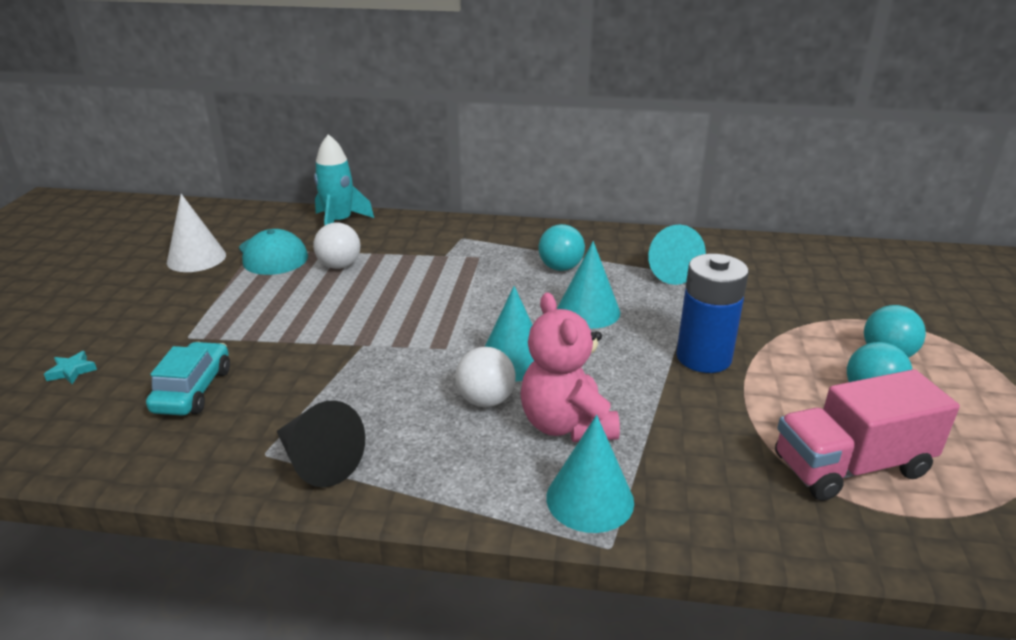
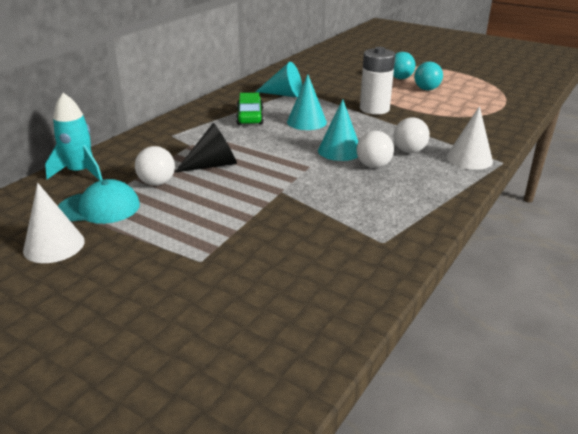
camera: 65 degrees left, 0 degrees up
turquoise star [44,351,97,384] -> none
turquoise car [146,342,230,416] -> none
black cone [277,400,365,487] -> black cone moved to [174,123,237,173]
pink teddy bear [520,292,620,442] -> white ball [394,117,430,153]
turquoise ball [539,224,585,271] -> green car [236,93,264,125]
turquoise cone [546,415,634,533] -> white cone [446,106,493,170]
blue battery [676,254,749,373] -> white battery [360,47,395,115]
pink truck [775,369,960,501] -> none

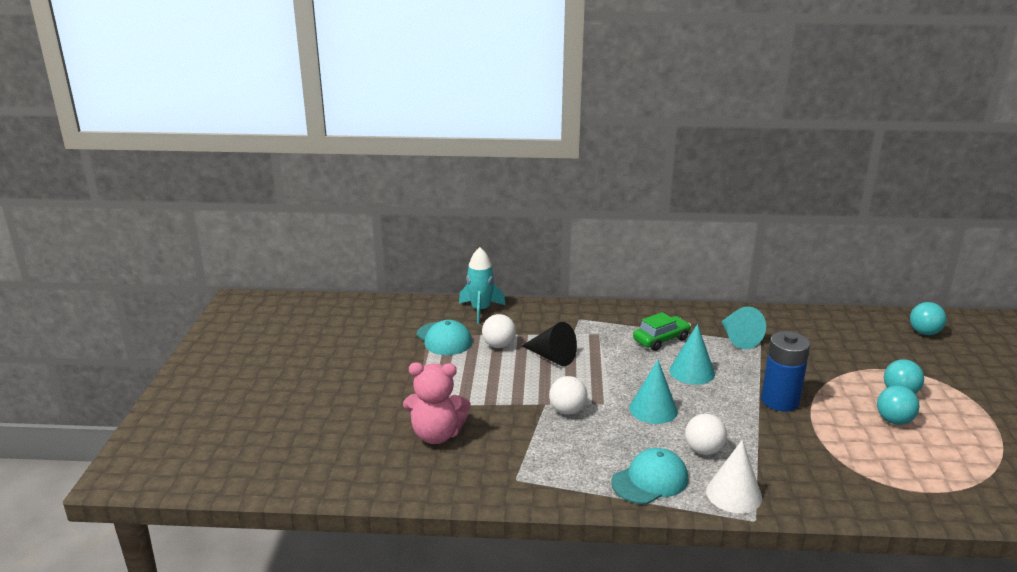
camera: 60 degrees right, 5 degrees down
white cone [23,183,85,263] -> none
white ball [356,131,394,168] -> white ball moved to [549,376,588,415]
white battery [360,47,395,115] -> blue battery [761,331,810,412]
none -> pink teddy bear [403,362,471,444]
none -> turquoise cap [612,448,688,504]
none -> turquoise ball [910,302,947,335]

